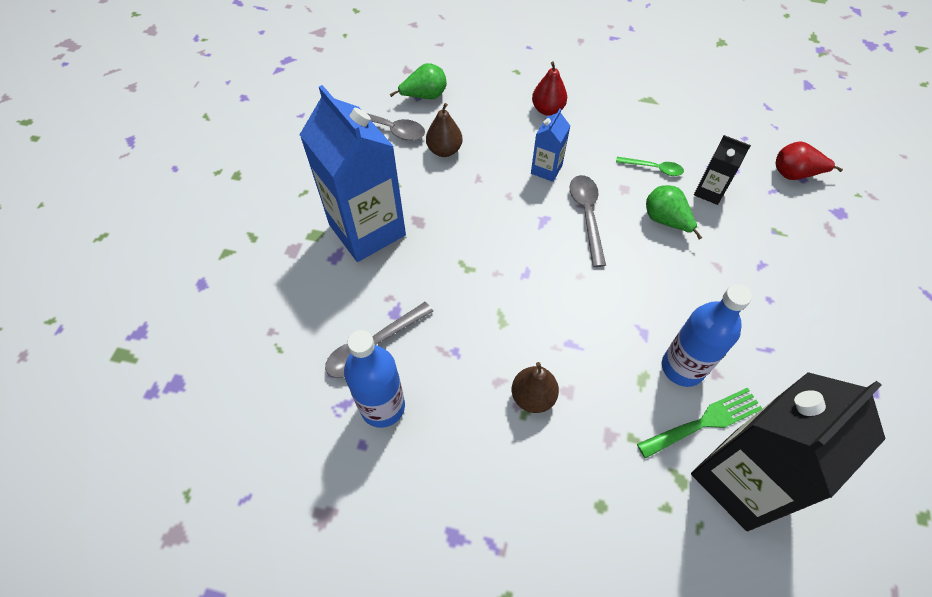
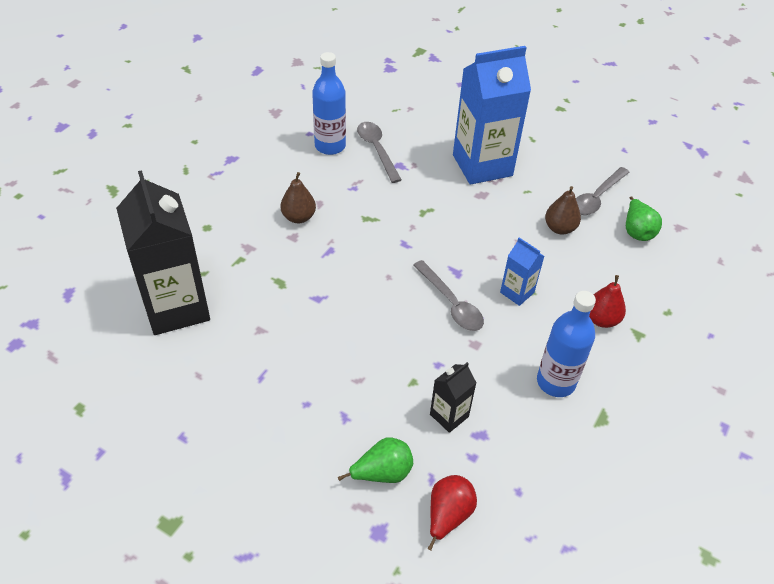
camera: 105 degrees right, 10 degrees down
grey spoon [569,175,606,267] -> grey spoon turned 45 degrees clockwise [413,260,484,331]
green spoon [616,157,684,176] -> none
green fork [637,388,763,459] -> none
green pear [646,185,702,239] -> green pear moved to [338,438,413,483]
blue bottle [662,284,752,387] -> blue bottle moved to [537,291,596,397]

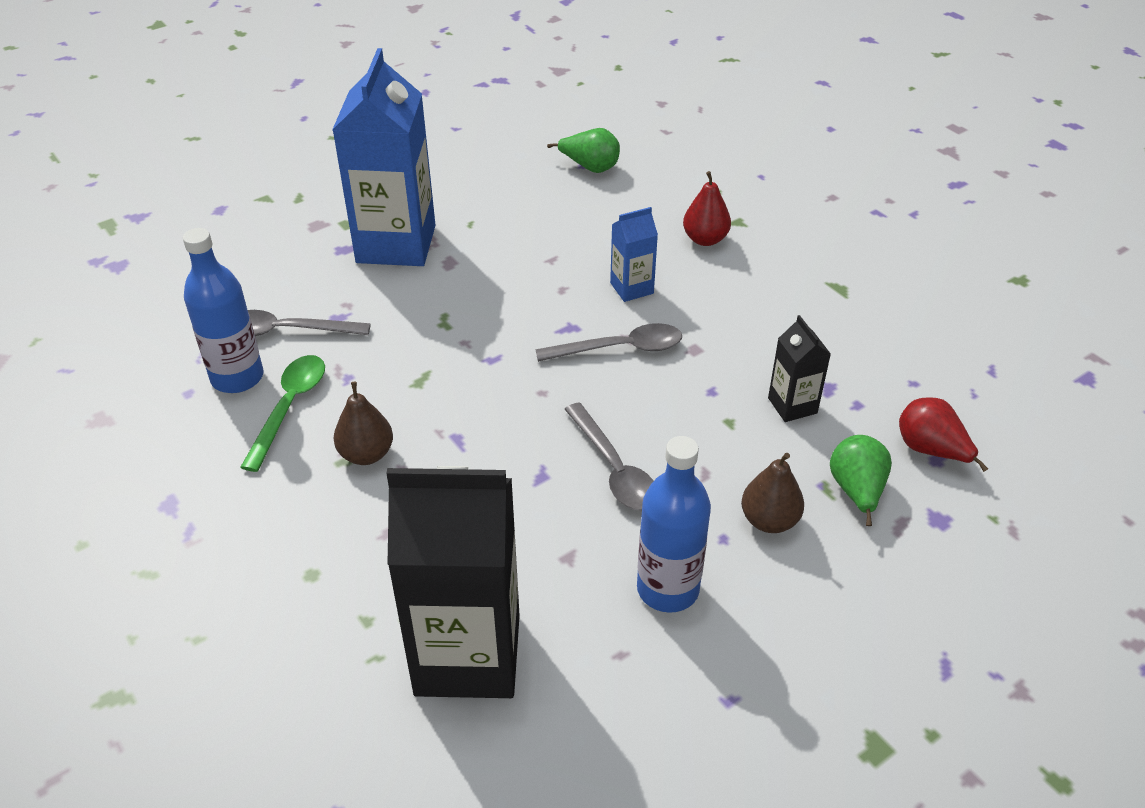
camera: 65 degrees left, 5 degrees down
blue bottle [537,291,596,397] -> blue bottle moved to [637,436,711,613]
brown pear [545,186,581,235] -> brown pear moved to [741,453,804,533]
grey spoon [576,167,629,215] -> grey spoon moved to [564,403,653,511]
none -> green spoon [240,355,325,472]

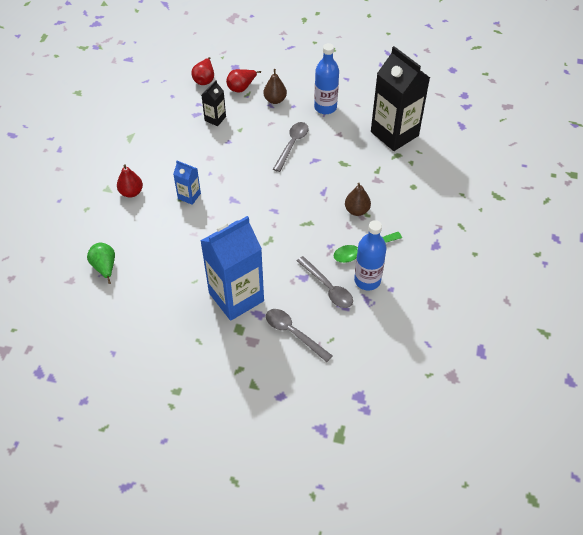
camera: 130 degrees left, 10 degrees up
grey spoon [535,323,682,362] -> grey spoon moved to [266,309,333,362]
green pear [830,435,892,526] -> red pear [226,69,261,93]

